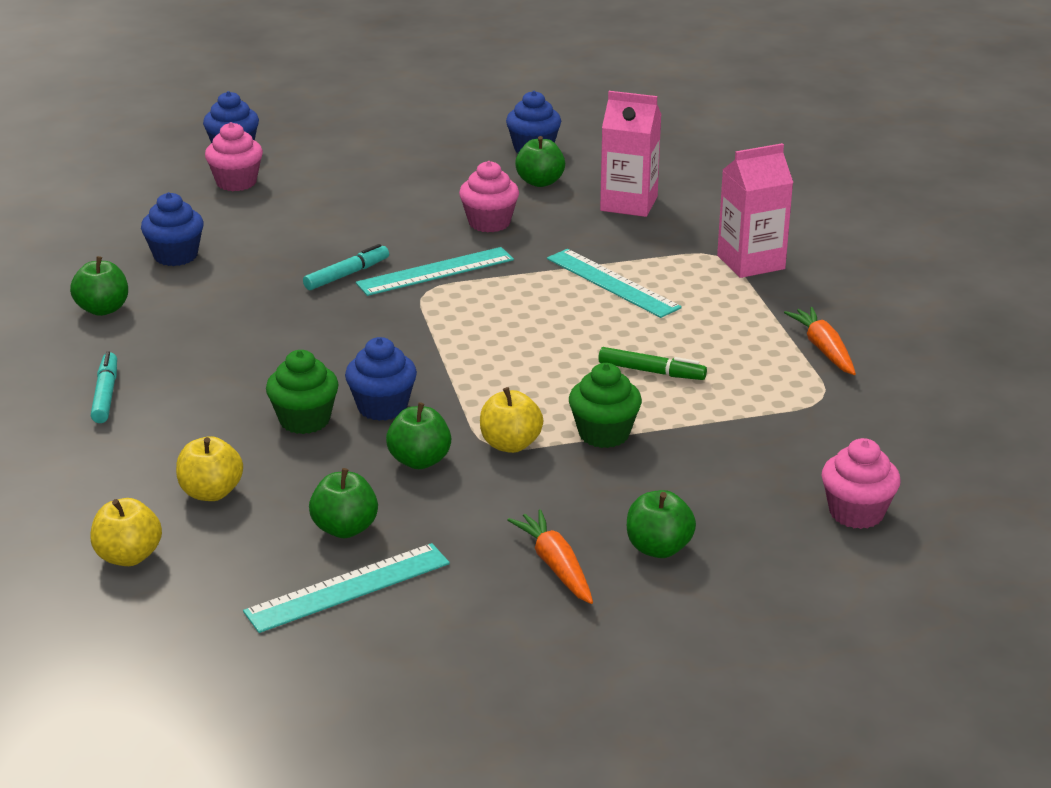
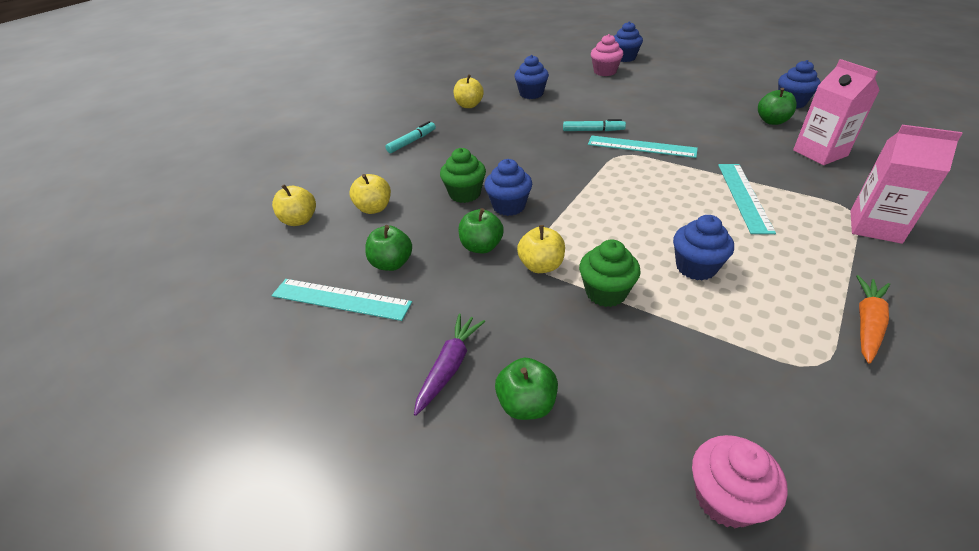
camera: 50 degrees right, 10 degrees up
green apple [70,256,128,316] -> yellow apple [453,74,484,108]
pink cupcake [459,161,519,232] -> none
orange carrot [507,509,593,604] -> purple carrot [414,314,485,416]
green marker [598,347,707,380] -> blue cupcake [673,215,734,281]

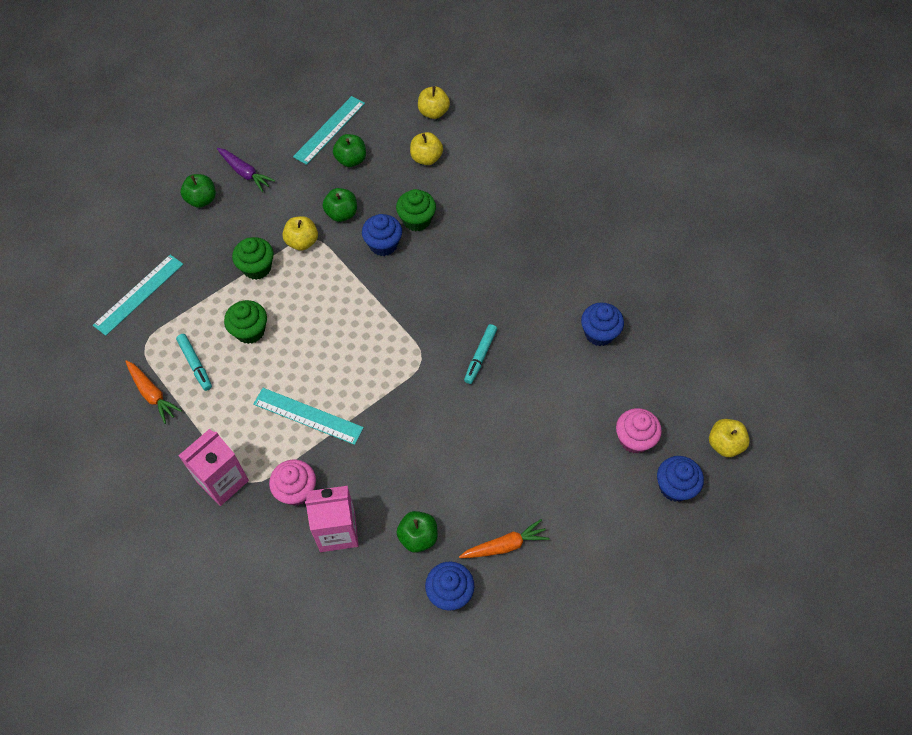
camera: 105 degrees right, 20 degrees up
turquoise marker [385,121,436,153] -> turquoise marker moved to [176,334,212,391]
yellow apple [453,74,484,108] -> yellow apple moved to [709,419,750,457]
turquoise ruler [588,136,698,158] -> turquoise ruler moved to [93,255,184,336]
blue cupcake [673,215,734,281] -> green cupcake [224,300,267,344]
pink cupcake [692,435,788,528] -> pink cupcake moved to [269,460,316,506]
none -> orange carrot [459,519,550,558]

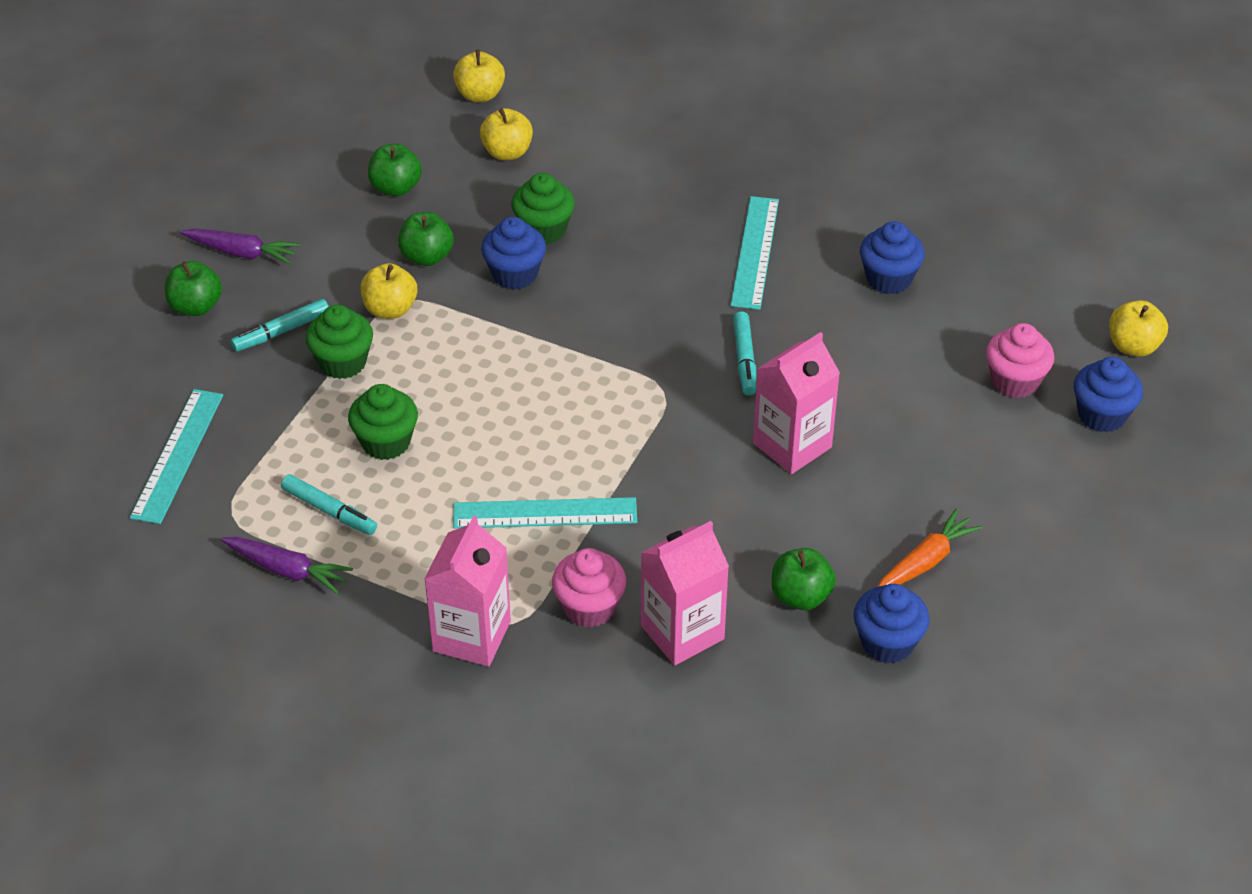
camera: 25 degrees left, 15 degrees down
orange carrot [125,360,182,424] -> purple carrot [220,537,353,594]
turquoise ruler [293,96,365,165] -> turquoise ruler moved to [730,196,779,310]
none -> turquoise marker [231,299,329,352]
none -> pink carton [753,332,840,474]

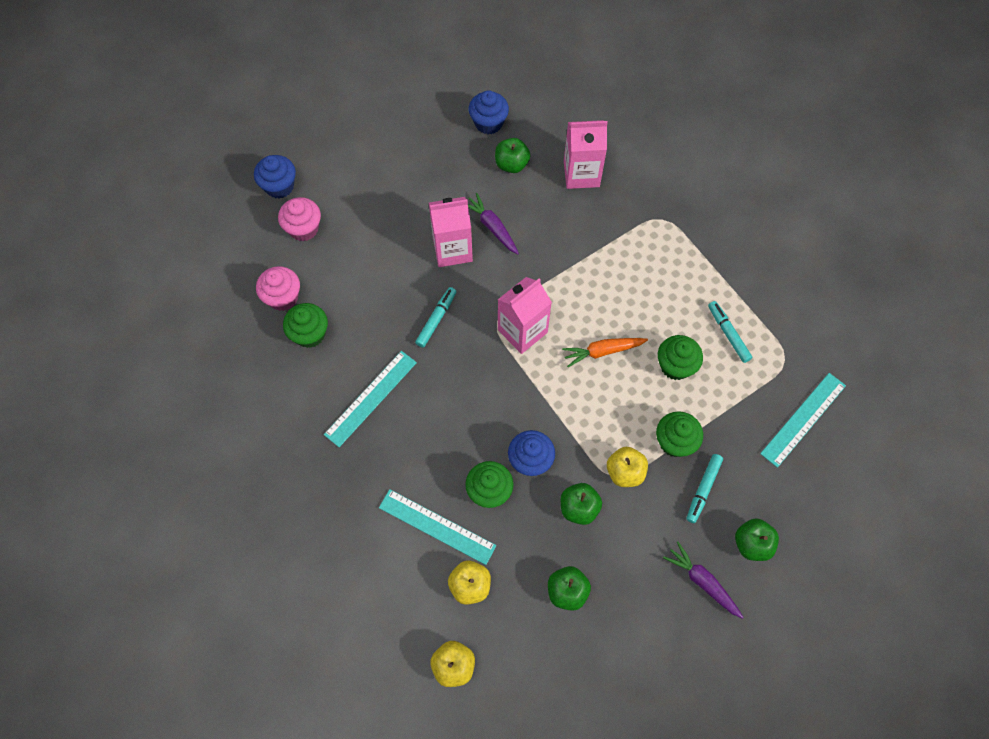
camera: 150 degrees left, 20 degrees up
purple carrot [220,537,353,594] -> purple carrot moved to [468,193,519,254]
turquoise marker [231,299,329,352] -> turquoise marker turned 120 degrees clockwise [686,454,723,523]
pink carton [424,516,511,667] -> pink carton moved to [498,277,552,354]
turquoise ruler [453,497,637,529] -> turquoise ruler moved to [379,489,497,565]
pink cupcake [552,548,626,627] -> pink cupcake moved to [256,266,300,311]
blue cupcake [860,221,925,294] -> green cupcake [283,303,328,348]
orange carrot [878,508,982,587] -> orange carrot moved to [562,338,648,367]
yellow apple [1109,300,1168,357] -> none

